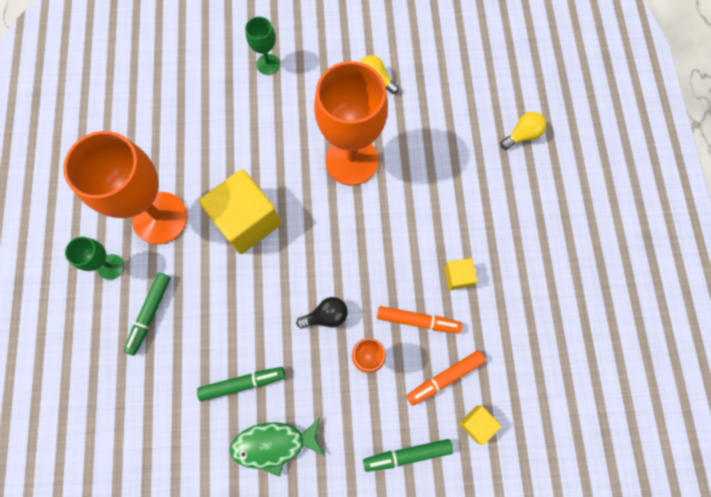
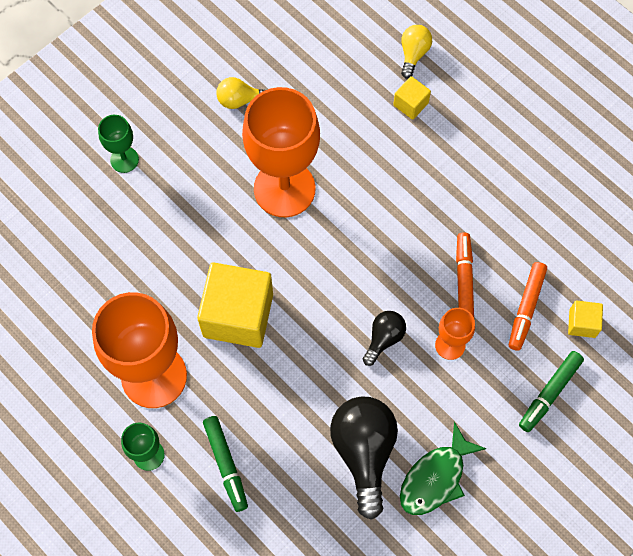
camera: 40 degrees left, 5 degrees down
green marker [197,367,285,401] -> black light bulb [330,396,398,520]
orange marker [377,306,462,333] -> orange marker turned 60 degrees counterclockwise [456,232,474,317]
yellow cube [444,258,477,290] -> yellow cube moved to [393,76,431,120]

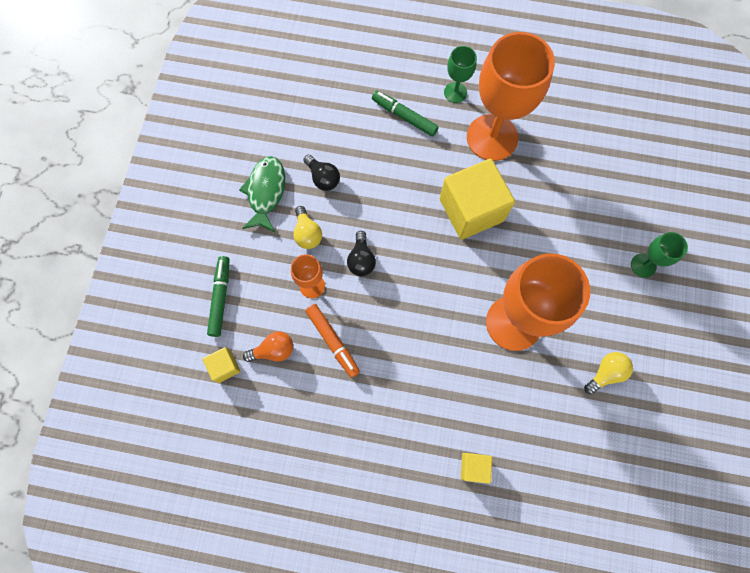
camera: 145 degrees right, 5 degrees up
black light bulb [330,396,398,520] -> black light bulb [303,155,340,191], size x0.53
yellow light bulb [401,25,432,79] -> yellow light bulb moved to [294,206,322,249]
orange marker [509,262,547,351] -> orange light bulb [243,332,293,362]

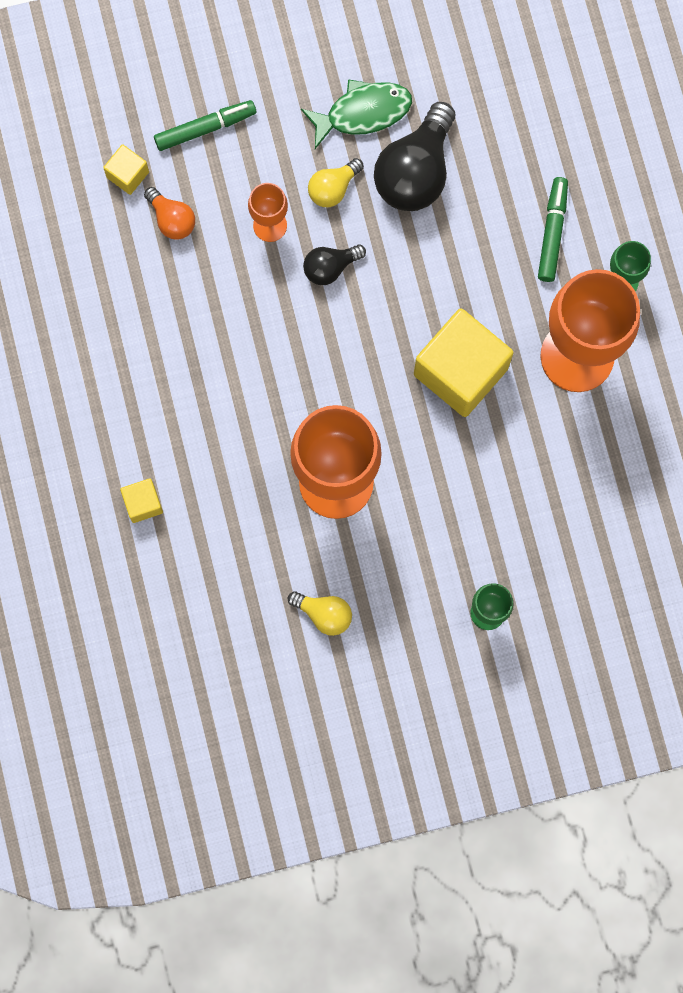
camera: 65 degrees right, 5 degrees up
black light bulb [303,155,340,191] -> black light bulb [374,102,455,211], size x1.90
orange marker [306,304,360,378] -> none

